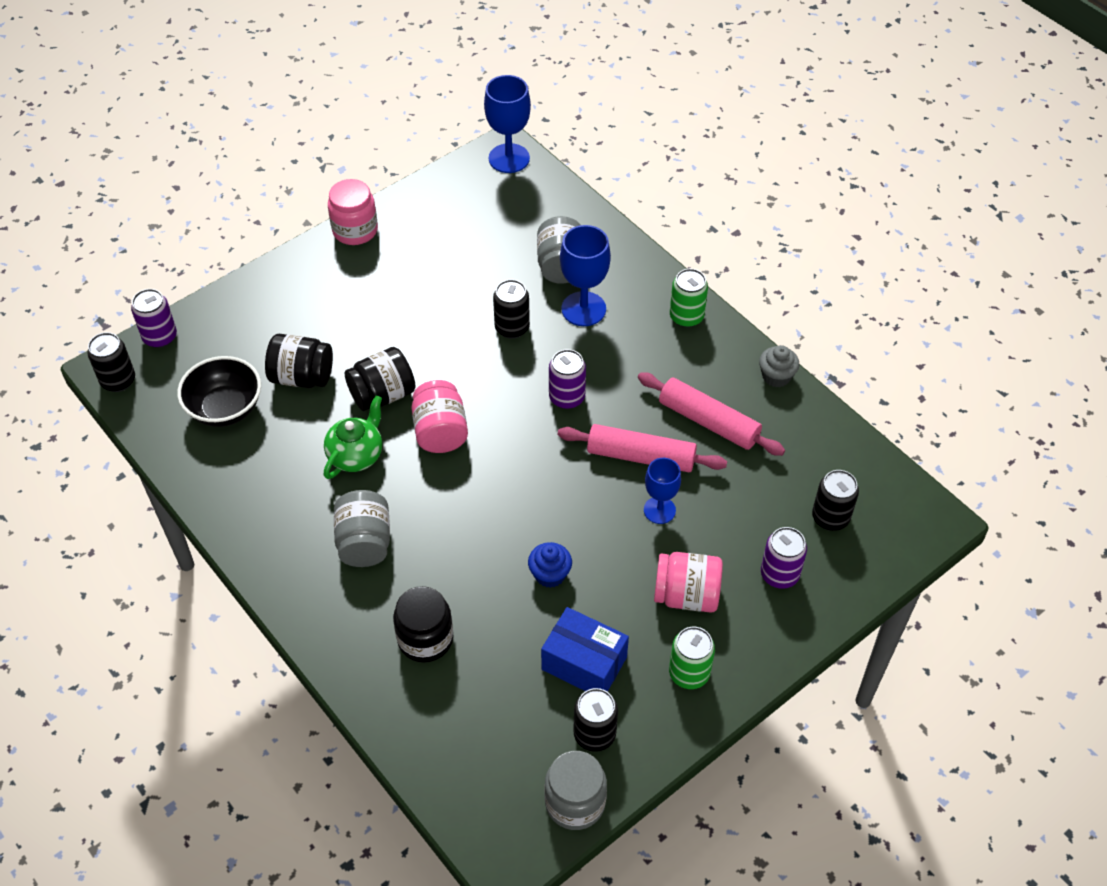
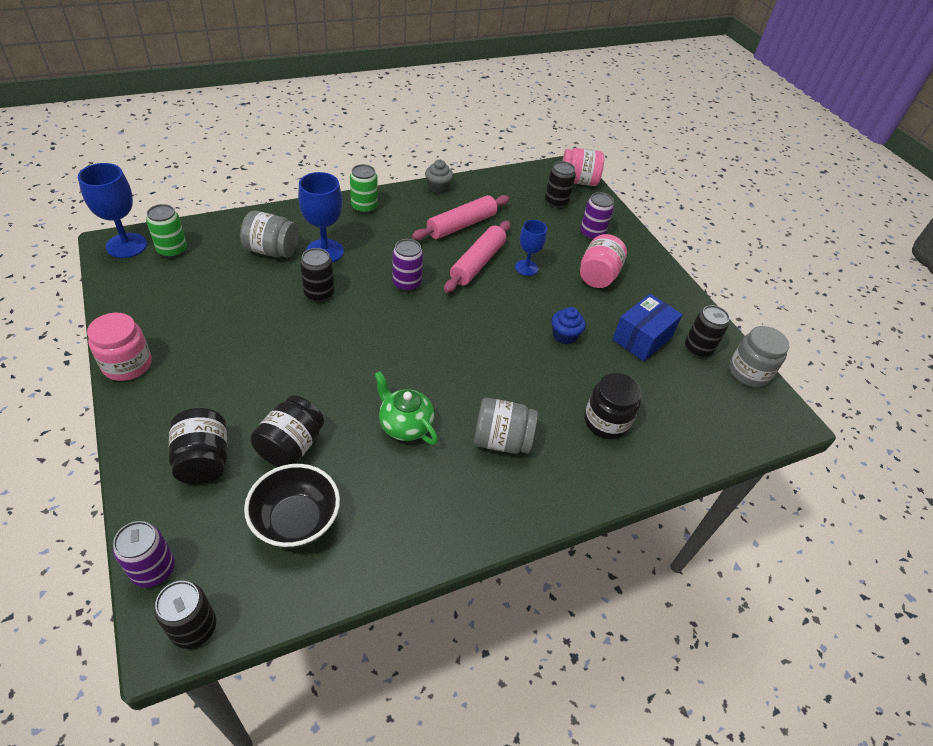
camera: 80 degrees left, 5 degrees down
black jar [345,347,416,411] -> black jar moved to [169,408,227,484]
pink jar [411,380,468,453] -> pink jar moved to [562,148,604,186]
green can [669,627,715,689] -> green can moved to [146,204,187,258]

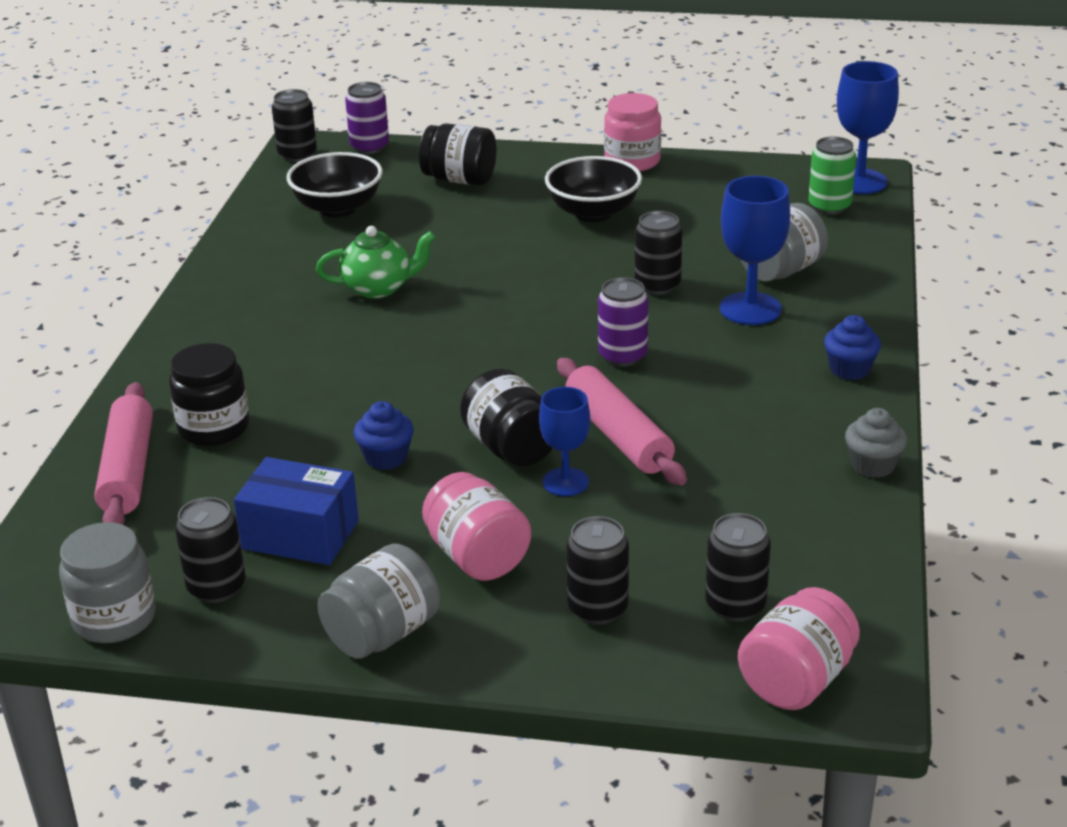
camera: 130 degrees right, 15 degrees down
black jar [250,395,324,467] -> black jar moved to [460,368,553,467]
green can [350,164,378,214] -> blue cupcake [824,315,881,380]
pink rolling pin [412,195,510,240] -> pink rolling pin moved to [94,382,153,524]
grey jar [474,398,538,454] -> grey jar moved to [317,544,440,659]
purple can [580,192,614,240] -> black can [566,516,629,625]
blue box [612,294,683,361] -> blue box turned 60 degrees counterclockwise [234,457,359,565]
none -> black bowl [545,156,642,222]

